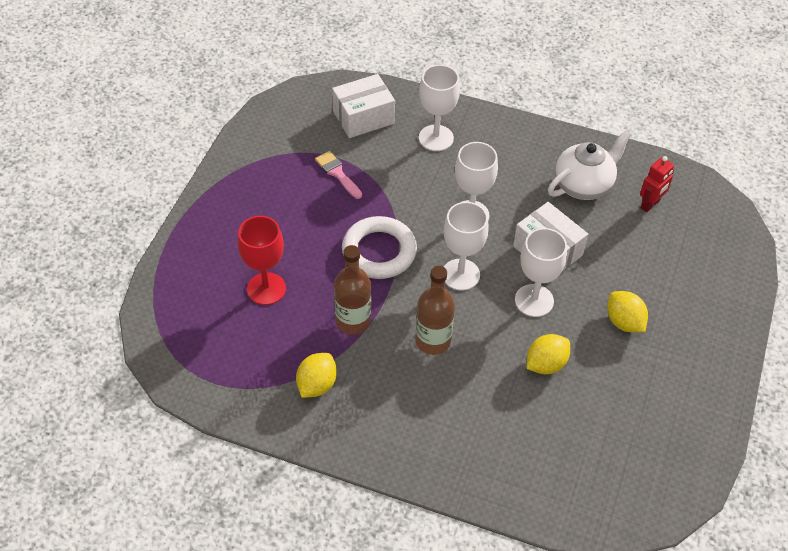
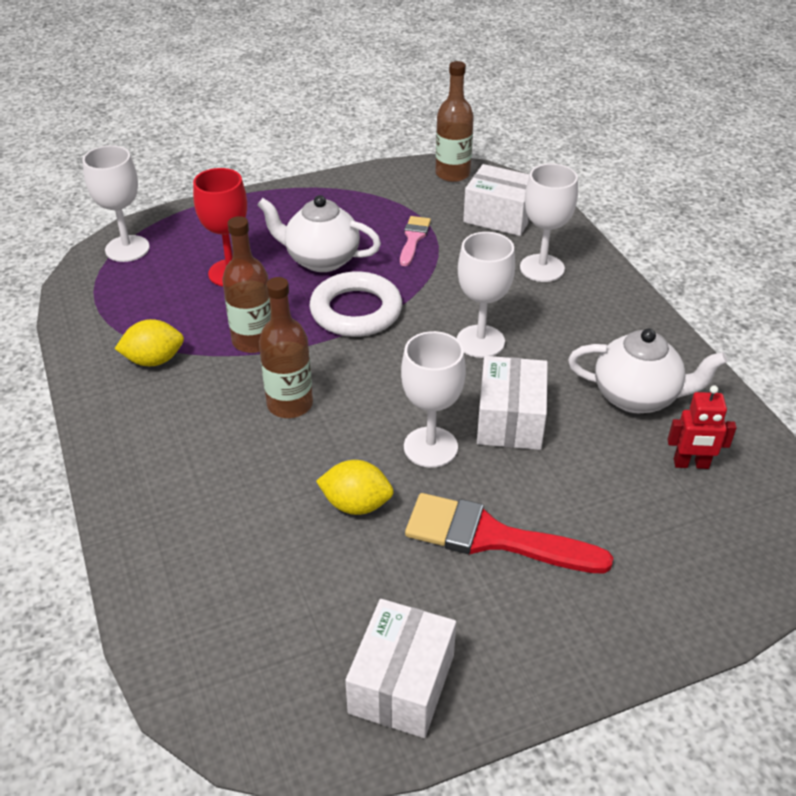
camera: 50 degrees right, 10 degrees down
white goblet [443,202,489,291] -> white goblet moved to [83,145,150,262]
yellow lemon [607,291,648,332] -> red brush [405,493,613,574]
none -> white teapot [257,195,381,272]
none -> white box [345,599,456,738]
none -> brown bottle [435,61,474,182]

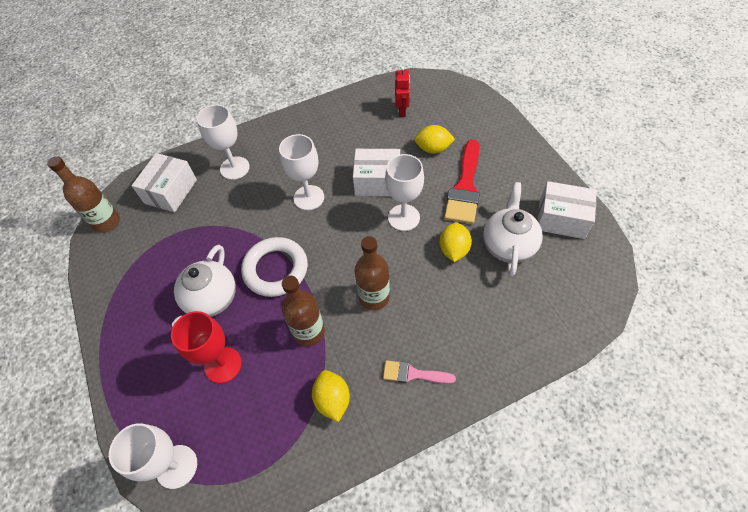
camera: 90 degrees left, 15 degrees up
pink brush [400,216,431,266] -> pink brush moved to [383,360,456,384]
white teapot [568,328,727,413] -> white teapot moved to [483,182,543,276]
none -> yellow lemon [414,125,455,154]

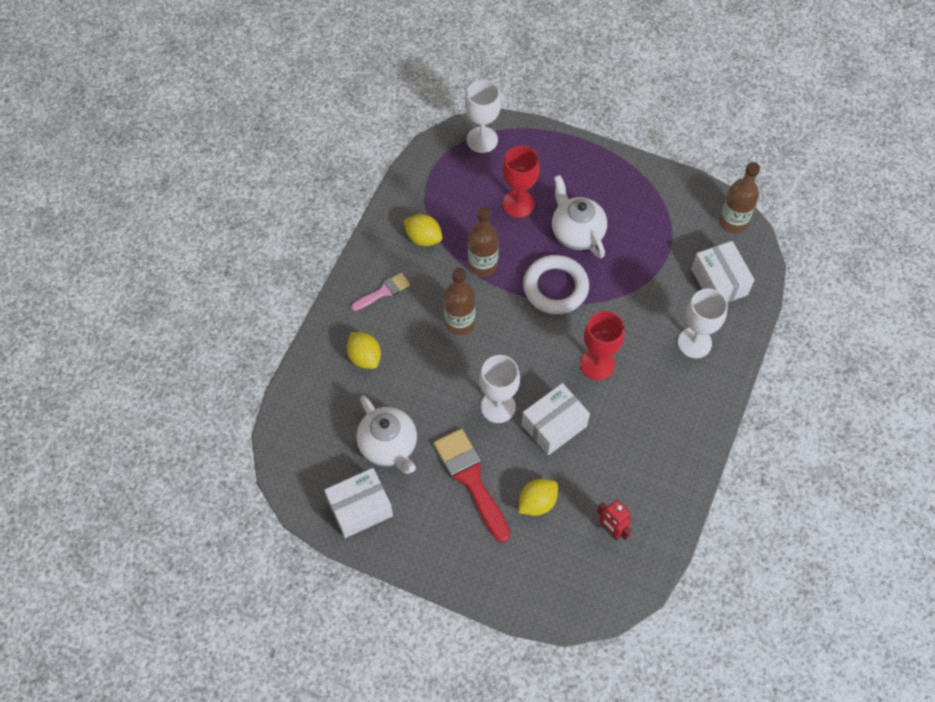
camera: 135 degrees right, 5 degrees up
white goblet [279,134,324,210] -> red goblet [580,311,625,380]
yellow lemon [439,222,472,262] -> yellow lemon moved to [347,332,381,369]

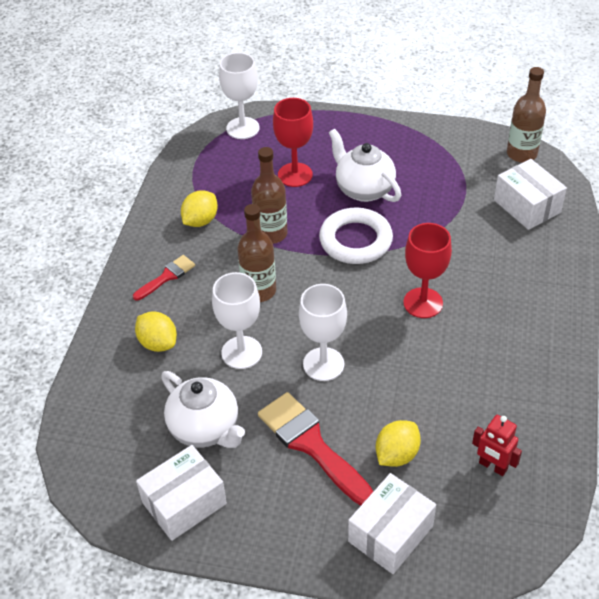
camera: 10 degrees left, 15 degrees down
pink brush [351,273,410,311] -> red brush [133,255,195,301]
yellow lemon [404,214,443,246] -> yellow lemon turned 75 degrees counterclockwise [181,190,218,227]
white box [522,383,590,455] -> white box moved to [348,473,436,574]
white goblet [677,289,728,358] -> white goblet moved to [212,272,262,369]

